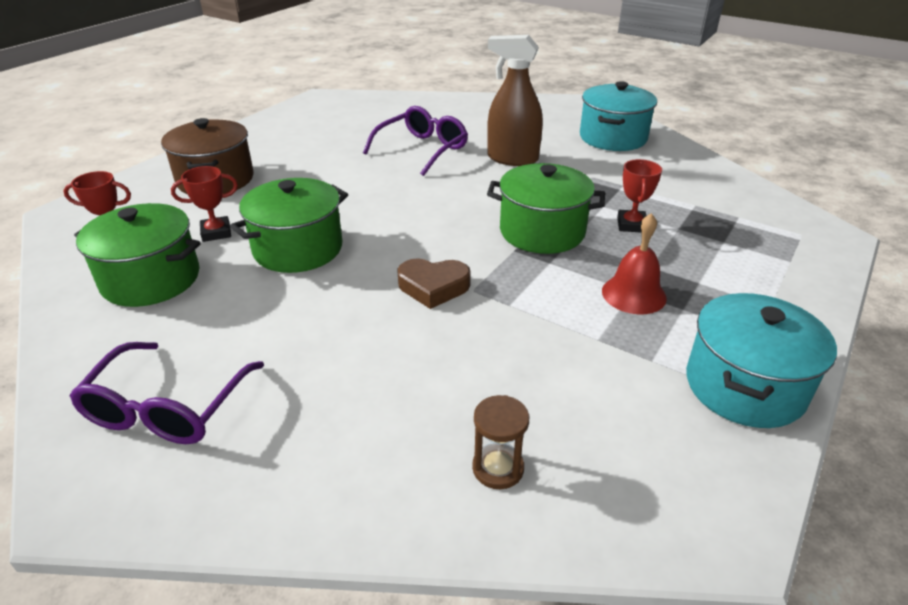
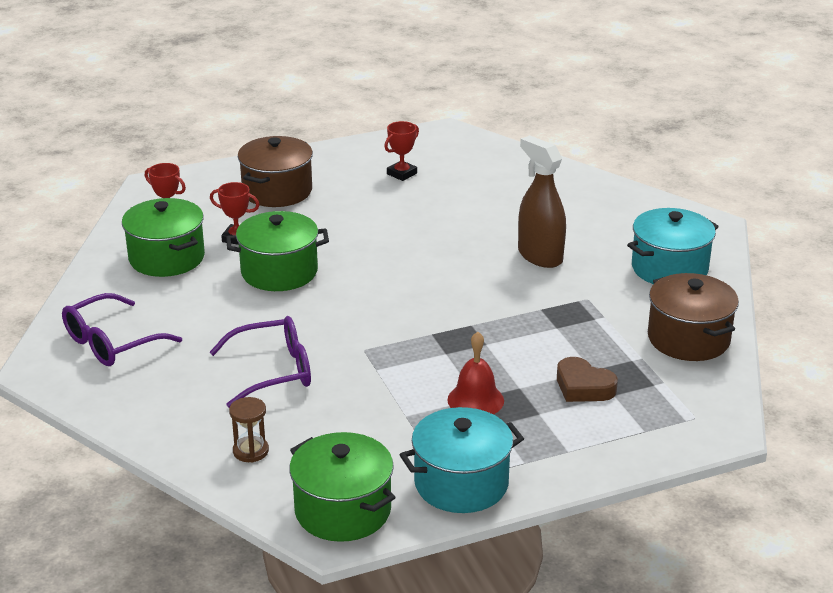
camera: 35 degrees right, 5 degrees down
purple glasses [363,106,468,176] -> purple glasses moved to [210,316,311,408]
brown heart [397,258,471,309] -> brown heart moved to [557,357,618,402]
green pot [487,163,605,254] -> green pot moved to [289,432,396,542]
red trophy [617,159,662,232] -> red trophy moved to [384,121,419,181]
none -> brown pot [648,273,739,361]

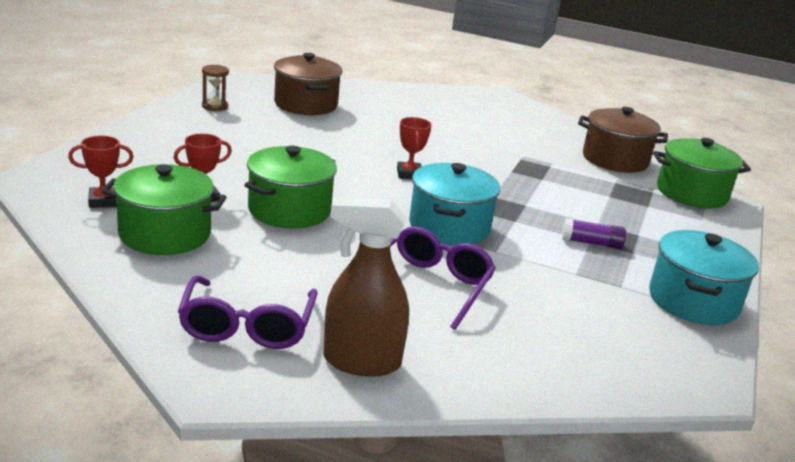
camera: 50 degrees left, 5 degrees down
brown hourglass [229,397,269,462] -> brown hourglass moved to [202,65,229,111]
brown pot [238,136,313,207] -> brown pot moved to [274,53,342,115]
green pot [289,432,396,542] -> green pot moved to [653,138,751,208]
red trophy [384,121,419,181] -> red trophy moved to [397,117,432,179]
red bell [448,332,504,414] -> purple glue stick [562,218,626,249]
brown spray bottle [518,135,566,268] -> brown spray bottle moved to [324,197,409,377]
brown heart [557,357,618,402] -> none
turquoise pot [627,208,719,284] -> turquoise pot moved to [409,163,500,245]

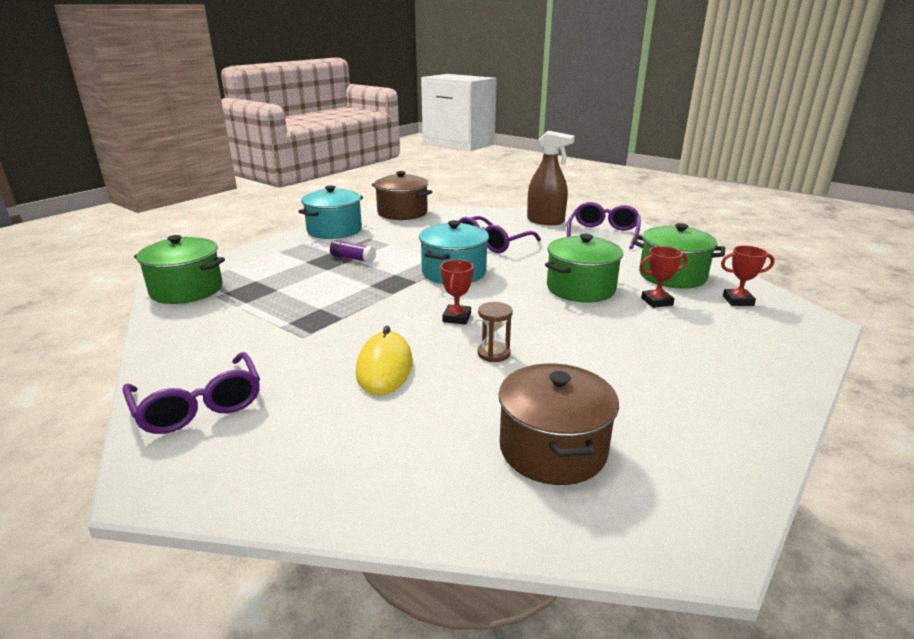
camera: 160 degrees left, 0 degrees up
brown hourglass [202,65,229,111] -> brown hourglass moved to [477,302,513,362]
brown pot [578,107,668,173] -> brown pot moved to [372,171,432,220]
none -> purple glasses [122,352,260,434]
none -> yellow mouse [356,326,413,395]

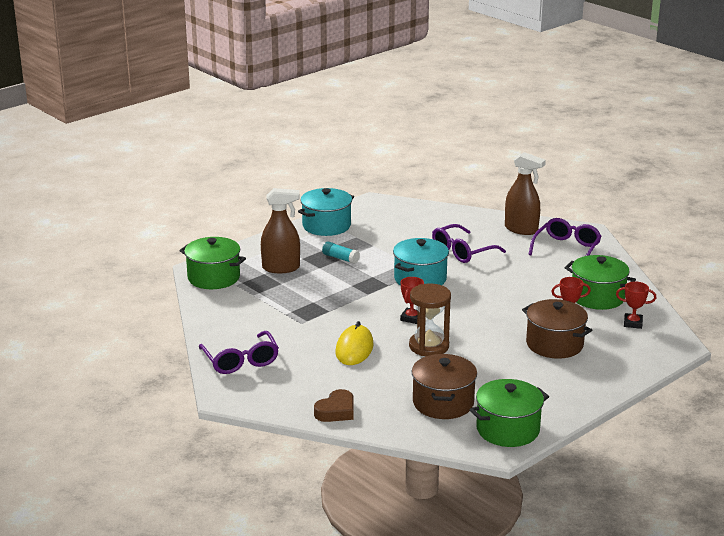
camera: 10 degrees right, 0 degrees up
purple glue stick [330,240,376,263] -> turquoise glue stick [322,241,360,264]
brown pot [372,171,432,220] -> brown pot moved to [522,299,592,359]
brown hourglass [477,302,513,362] -> brown hourglass [409,283,451,356], size x1.79
green pot [545,234,623,302] -> green pot moved to [470,379,549,447]
none -> brown spray bottle [261,188,300,273]
none -> brown heart [314,389,353,422]

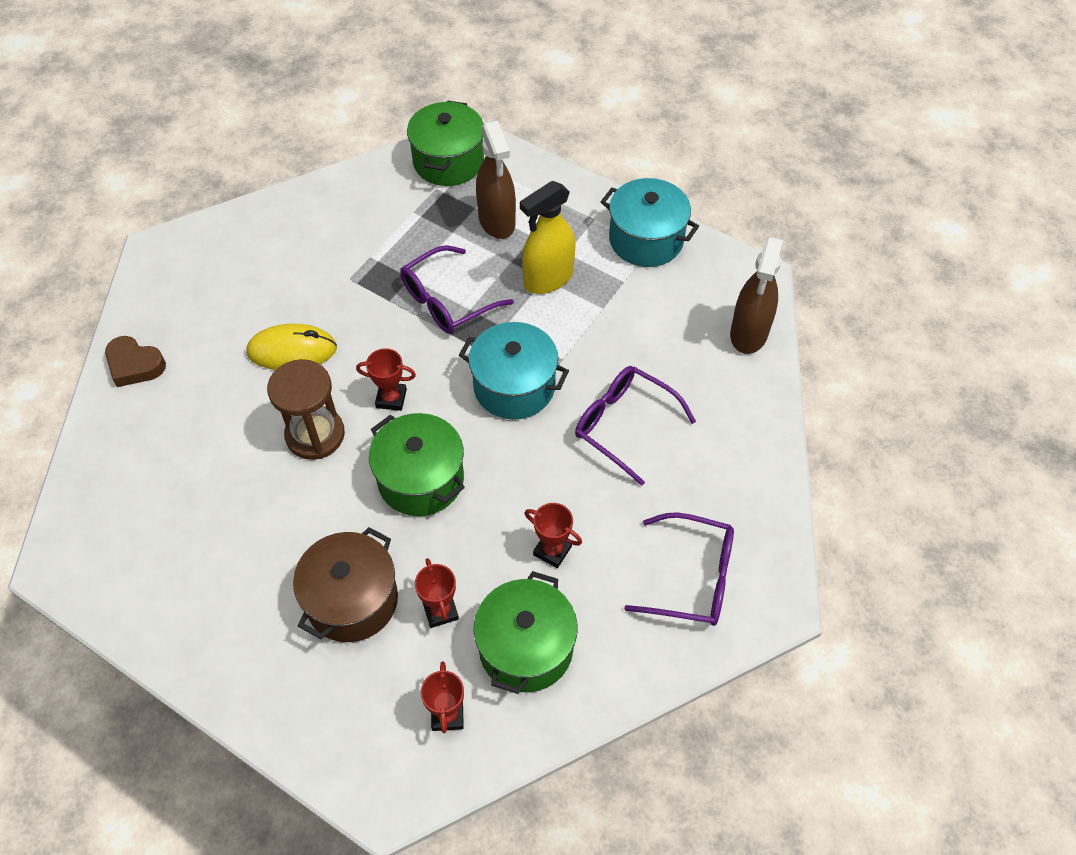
camera: 75 degrees right, 30 degrees up
purple glasses [199,331,279,374] -> purple glasses moved to [400,245,514,334]
turquoise glue stick [322,241,360,264] -> yellow spray bottle [520,181,575,294]
brown pot [412,354,477,419] -> none
green pot [470,379,549,447] -> green pot moved to [369,413,465,516]
brown spray bottle [505,152,546,235] -> brown spray bottle moved to [730,237,783,354]
none -> red trophy [525,503,582,568]

